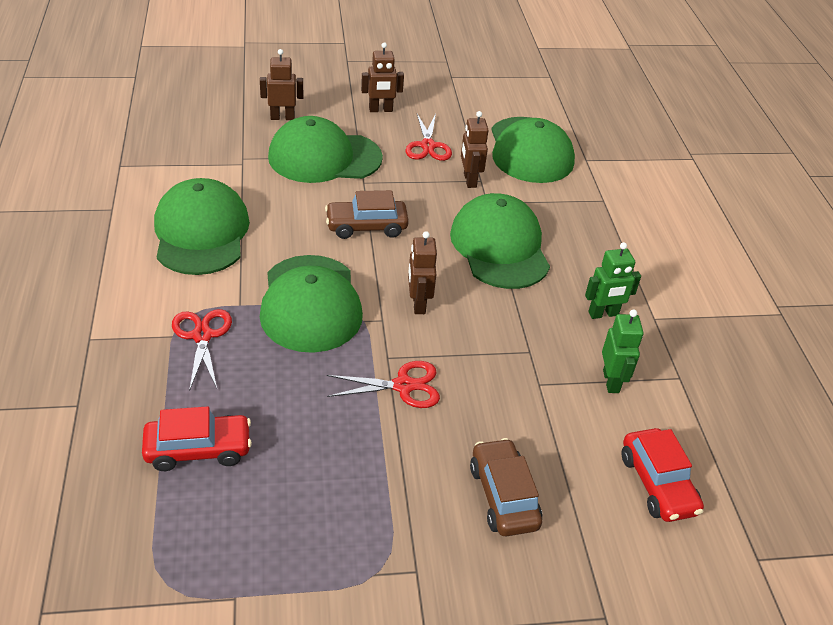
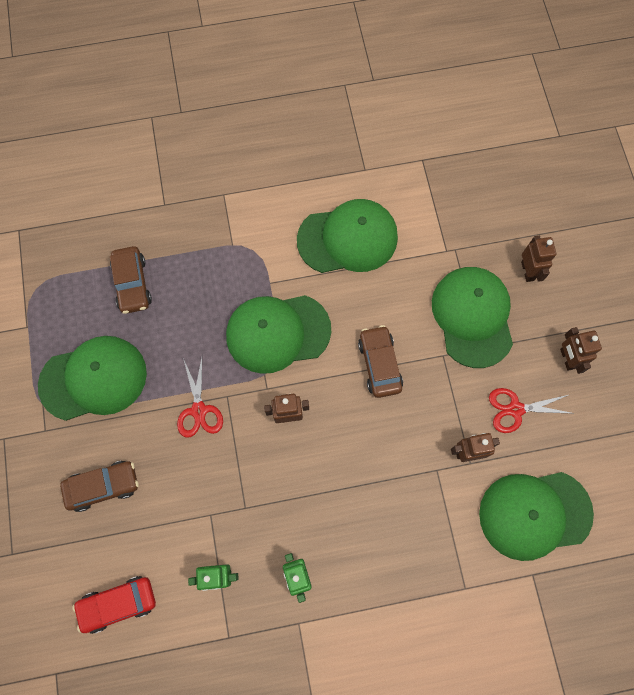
camera: 90 degrees right, 30 degrees up
red car [142,406,252,471] -> brown car [110,246,152,314]
red scissors [172,309,232,391] -> none
green cap [450,193,550,289] -> green cap moved to [38,336,147,421]

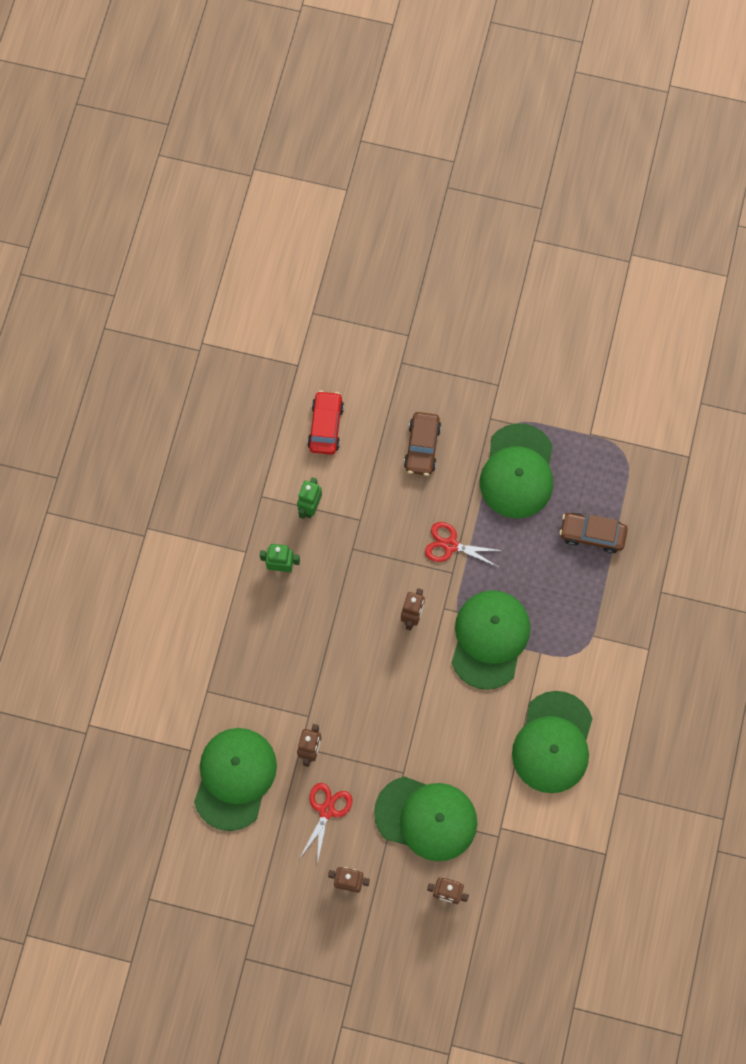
camera: 115 degrees right, 0 degrees up
brown car [358,325,403,398] -> none

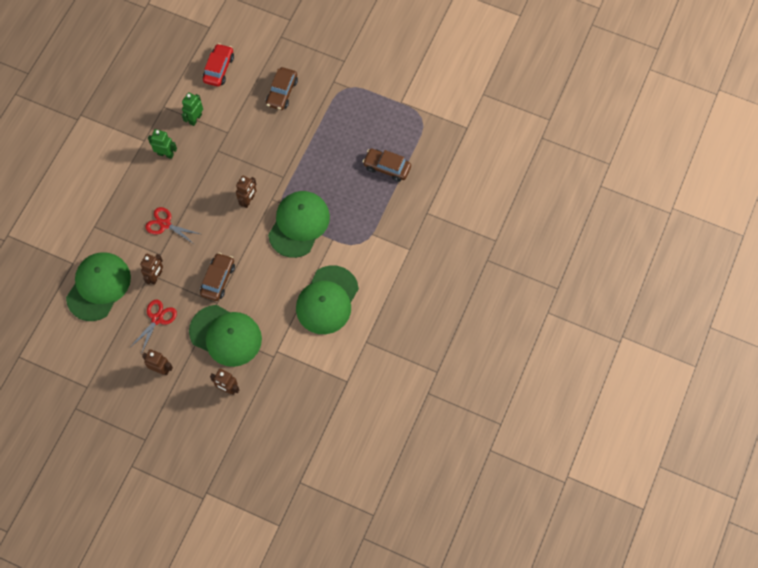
camera: 10 degrees right, 5 degrees down
red scissors [425,522,503,567] -> red scissors moved to [145,207,200,244]
green cap [480,424,553,518] -> none
none -> brown car [200,253,235,301]

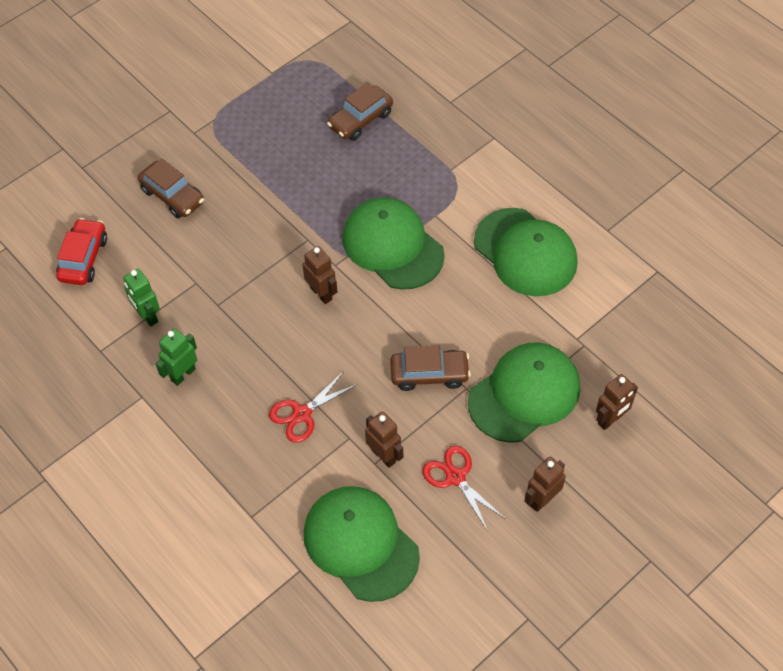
camera: 65 degrees left, 10 degrees down
brown car [200,253,235,301] -> brown car turned 135 degrees clockwise [390,346,471,391]
red car [203,43,234,87] -> red car turned 60 degrees clockwise [56,218,107,285]

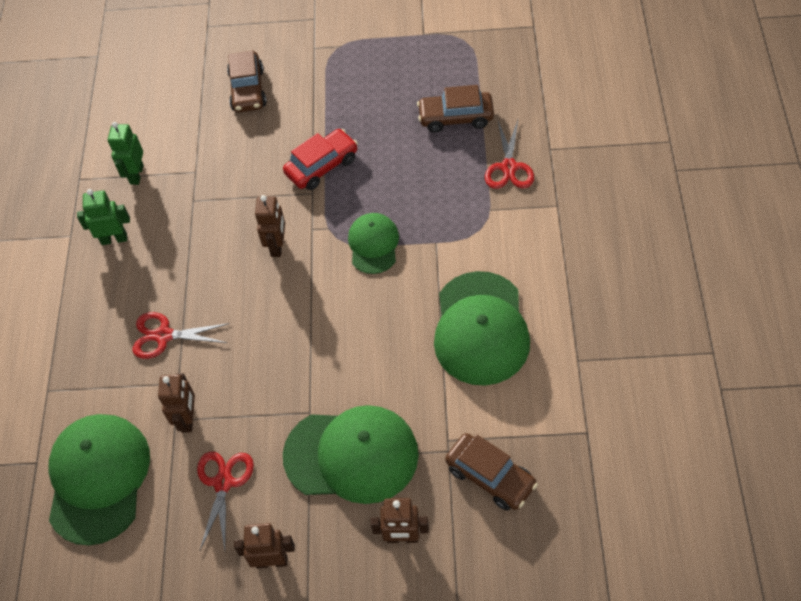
camera: 45 degrees right, 0 degrees up
red car [56,218,107,285] -> red car moved to [283,129,358,190]
green cap [342,197,445,290] -> green cap [348,213,399,274], size x0.57
brown car [390,346,471,391] -> brown car moved to [445,433,538,510]
none -> red scissors [485,120,534,189]

